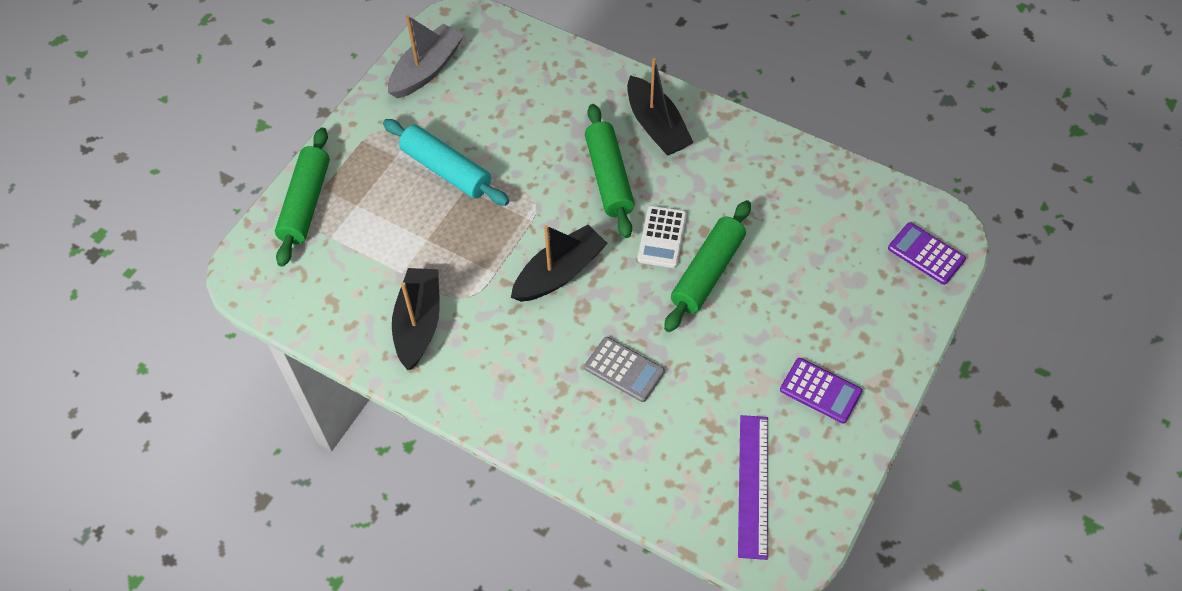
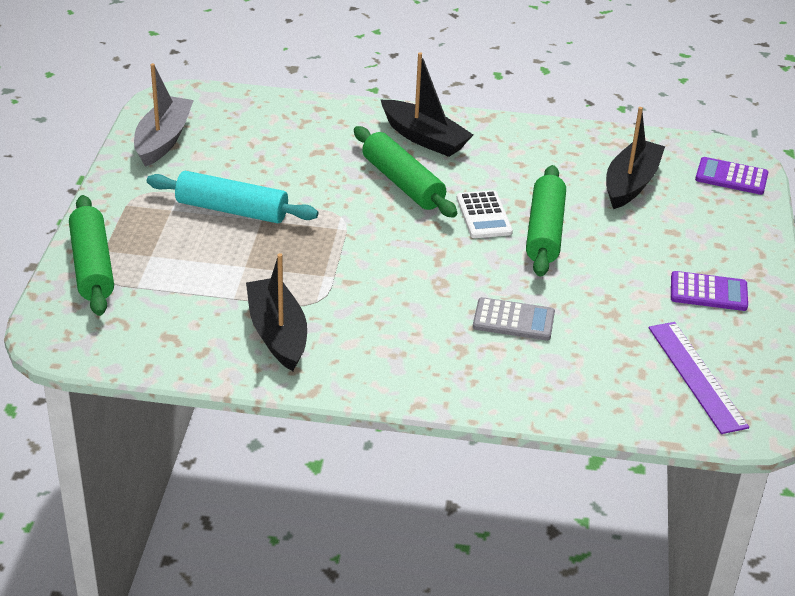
camera: 25 degrees left, 20 degrees down
black boat [511,225,608,302] -> black boat moved to [606,107,665,209]

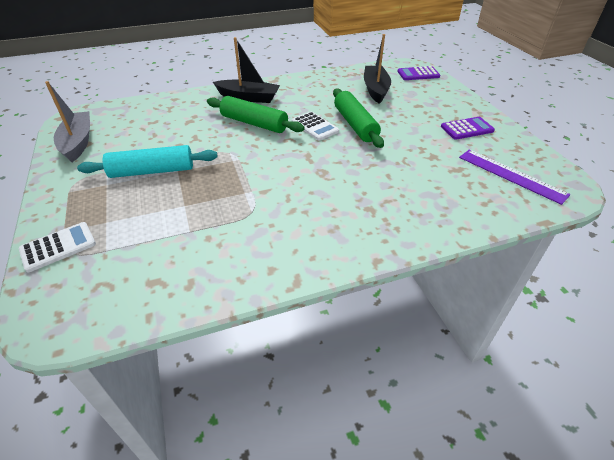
camera: 25 degrees left, 5 degrees up
green rolling pin [69,195,114,316] -> white calculator [19,222,96,272]
black boat [246,253,307,371] -> none
grey calculator [473,297,555,340] -> none

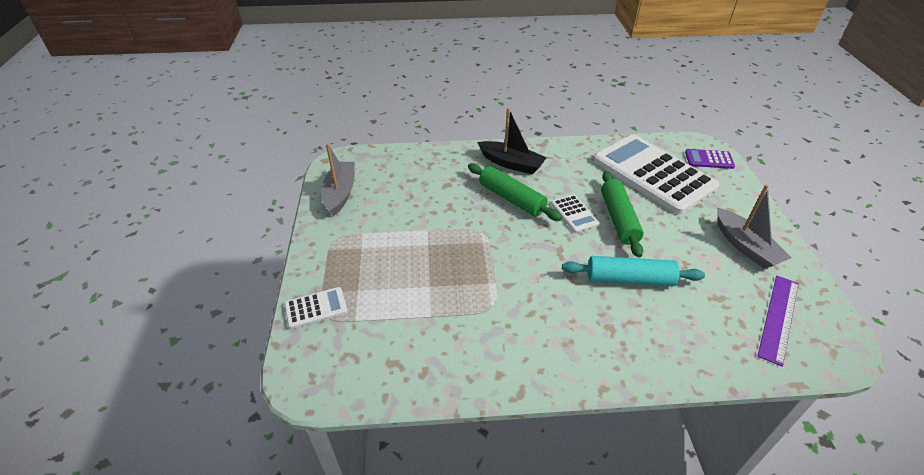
camera: 15 degrees right, 0 degrees up
turquoise rolling pin [77,145,218,178] -> turquoise rolling pin moved to [562,256,705,286]
black boat [364,34,391,104] -> white calculator [593,134,720,215]
purple calculator [441,117,495,140] -> grey boat [717,184,792,269]
purple ruler [459,150,571,205] -> purple ruler turned 60 degrees clockwise [758,276,799,367]

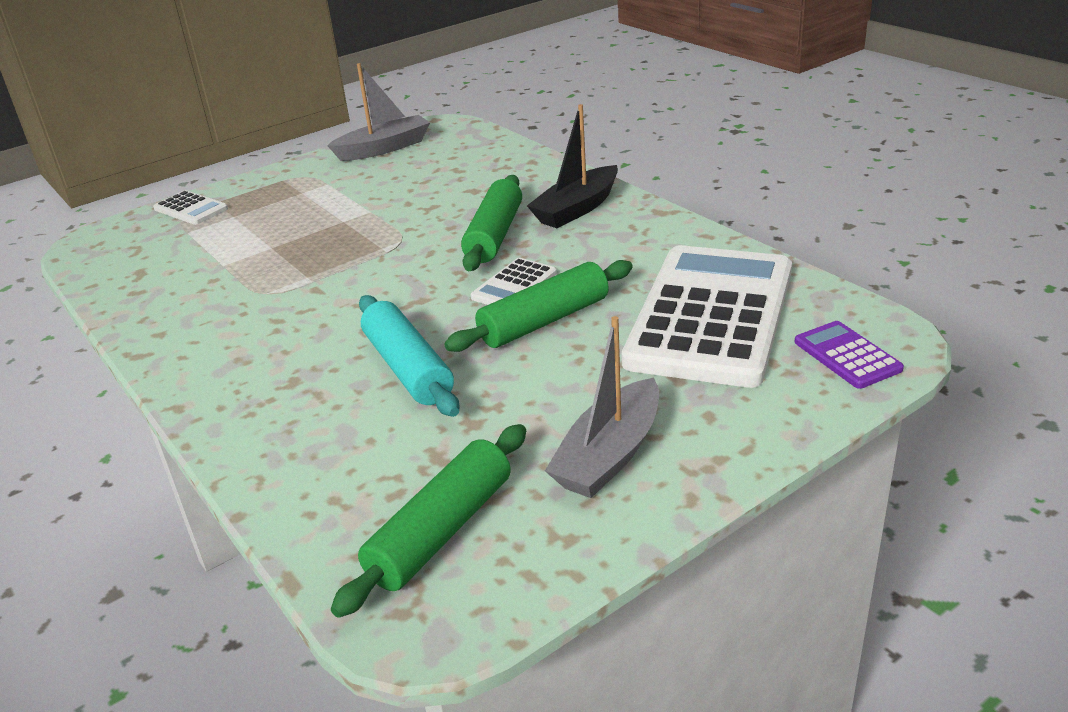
camera: 60 degrees right, 10 degrees down
black boat [477,108,547,174] -> black boat turned 45 degrees clockwise [527,104,618,228]
purple ruler [758,276,799,367] -> green rolling pin [331,424,526,618]

